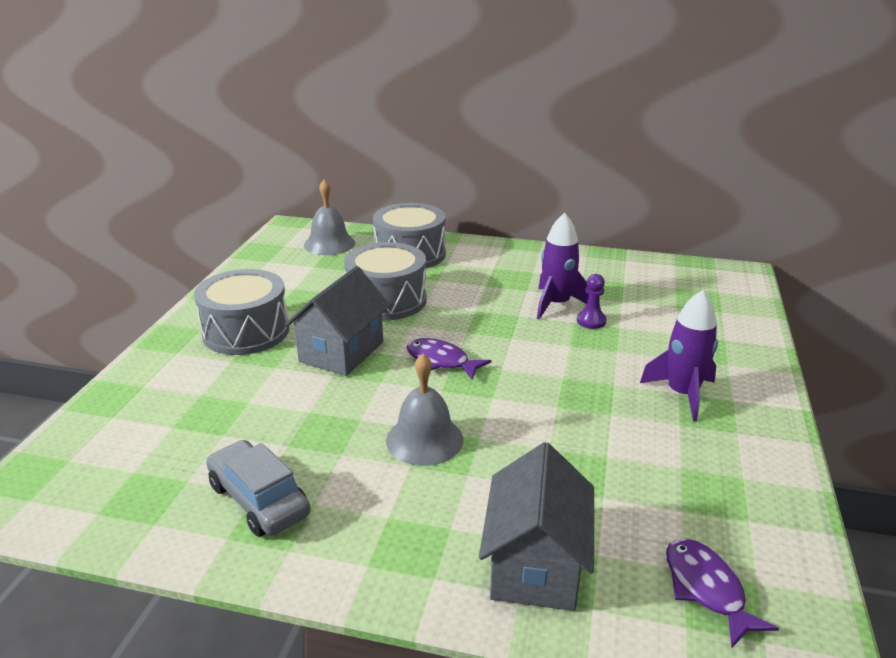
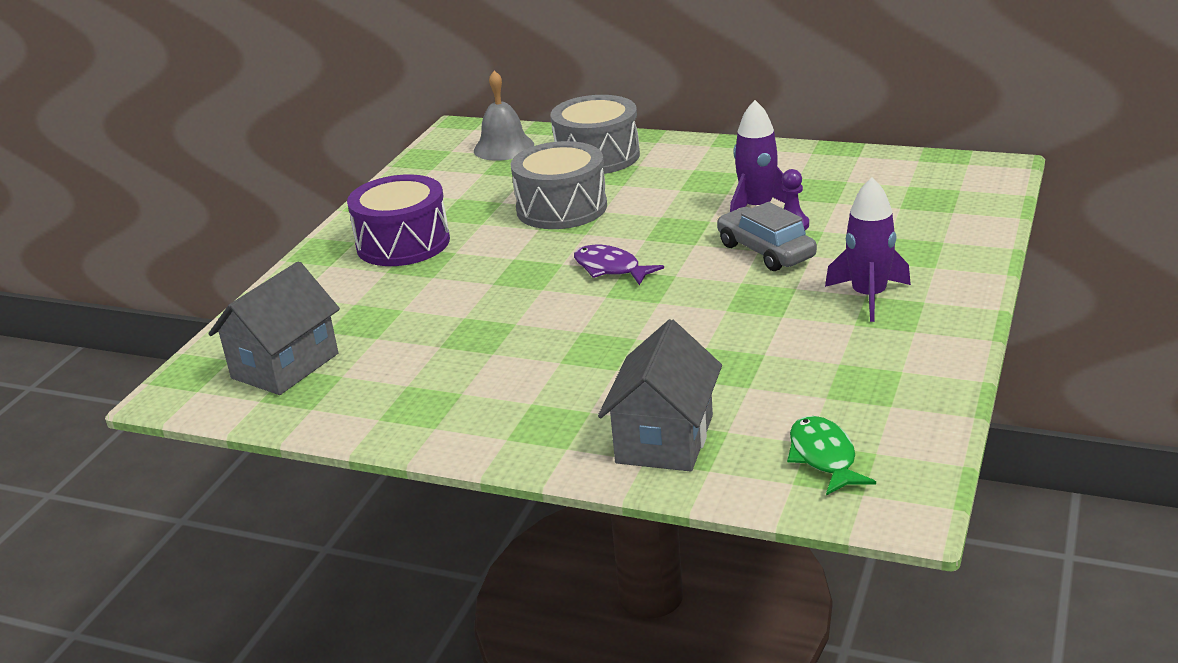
camera: 10 degrees right, 0 degrees up
grey drum [194,269,289,355] -> purple drum [347,174,450,266]
grey car [206,440,311,537] -> grey car moved to [717,202,817,271]
grey house [285,266,390,376] -> grey house moved to [208,261,340,395]
grey bell [386,353,464,466] -> none
purple fish [666,538,779,648] -> green fish [787,416,876,496]

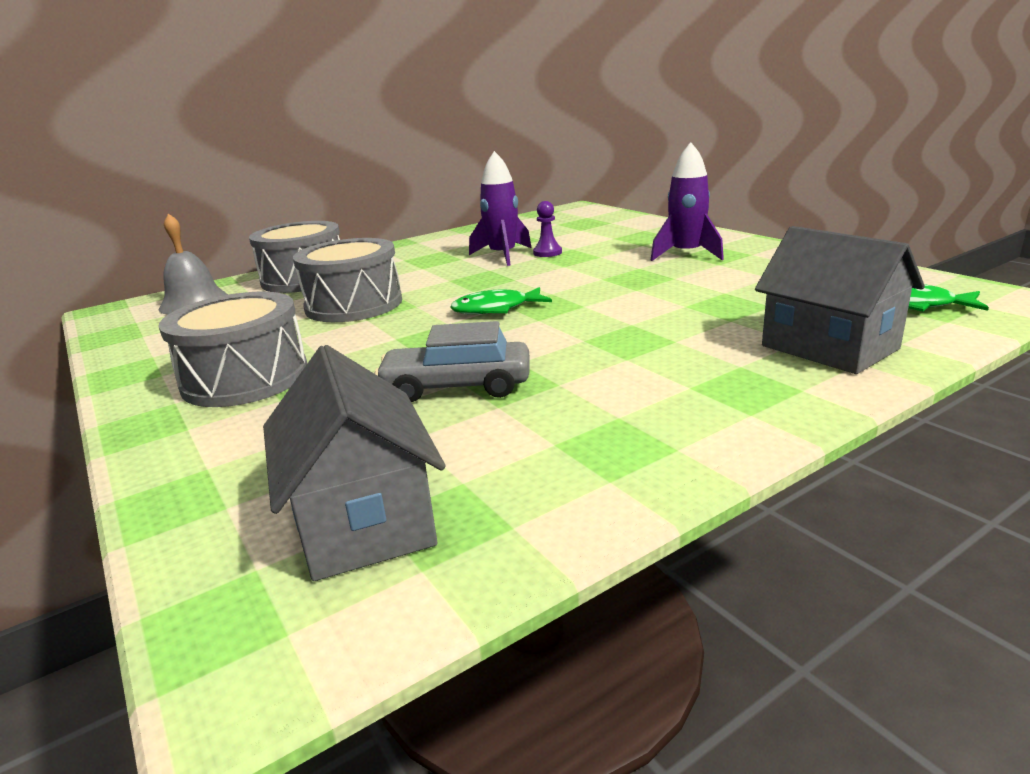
camera: 55 degrees left, 5 degrees down
purple drum [347,174,450,266] -> grey drum [159,292,307,407]
purple fish [574,245,664,285] -> green fish [450,287,552,314]
grey car [717,202,817,271] -> grey car moved to [375,321,530,402]

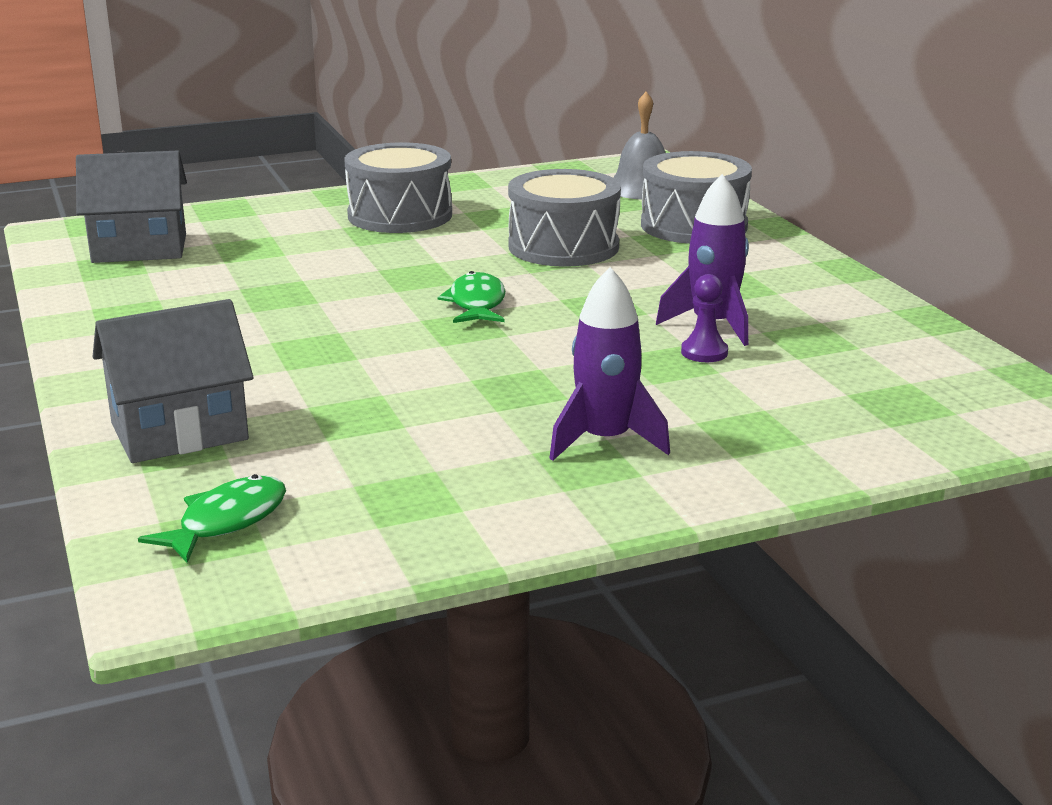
camera: 100 degrees right, 0 degrees up
grey car [375,321,530,402] -> none

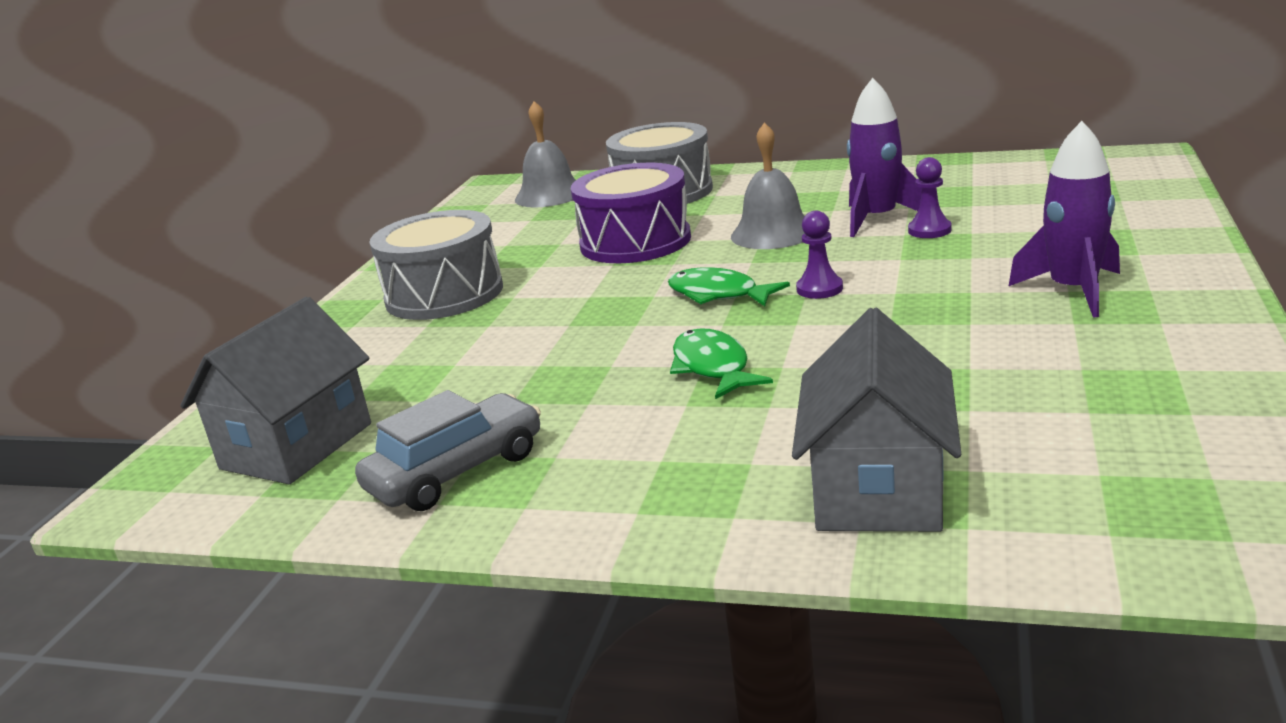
camera: 50 degrees left, 0 degrees up
green fish [138,474,286,563] -> green fish moved to [670,328,773,399]
grey drum [508,169,621,267] -> purple drum [571,163,691,263]
none -> grey car [355,390,541,511]
none -> grey bell [731,122,805,249]
none -> purple pawn [796,210,843,299]

